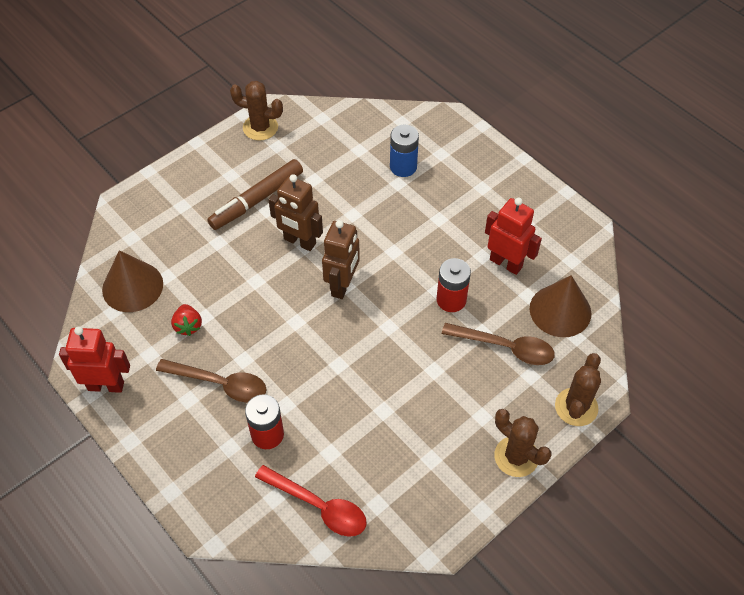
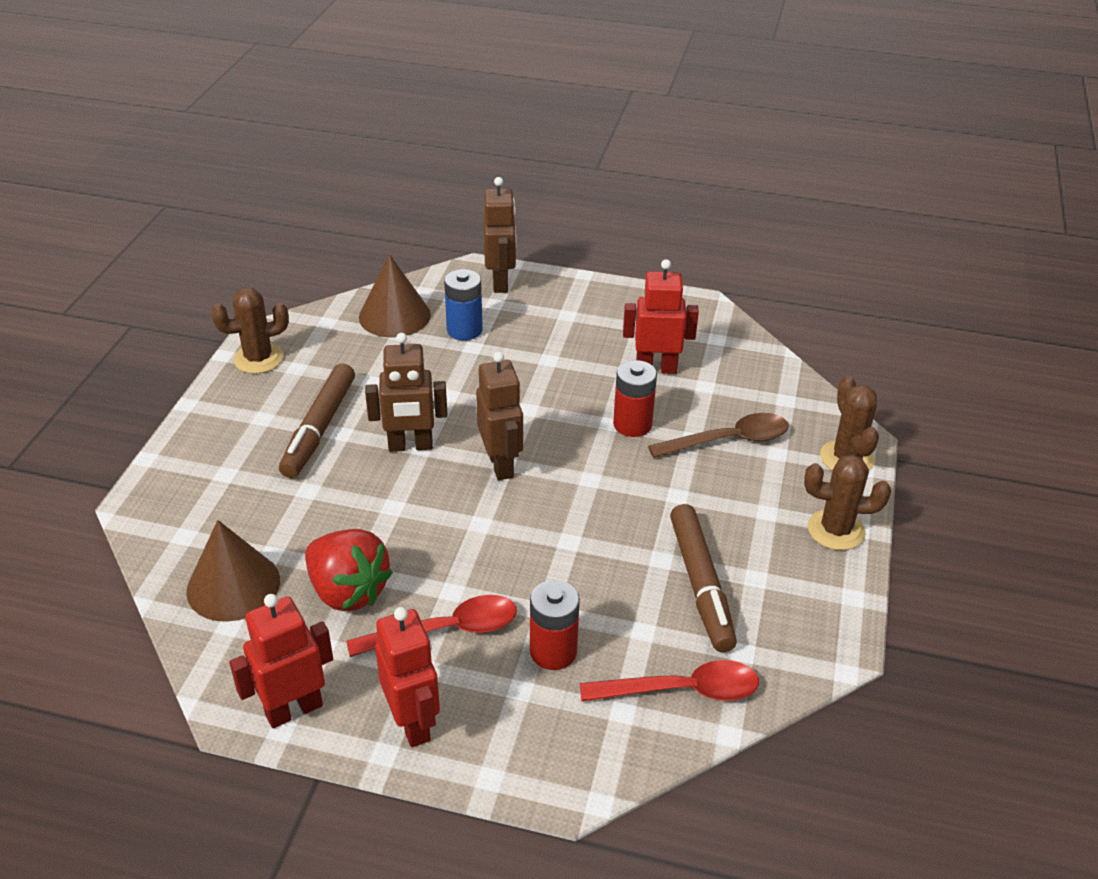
camera: 35 degrees left, 15 degrees down
brown spoon [156,359,266,402] -> red spoon [346,595,517,657]
red strawberry [171,304,202,336] -> red strawberry [305,529,393,611], size x1.86
brown cone [530,275,591,337] -> brown cone moved to [359,254,431,338]
none -> red robot [375,607,440,747]
none -> brown robot [483,177,516,293]
none -> brown marker [670,504,737,652]

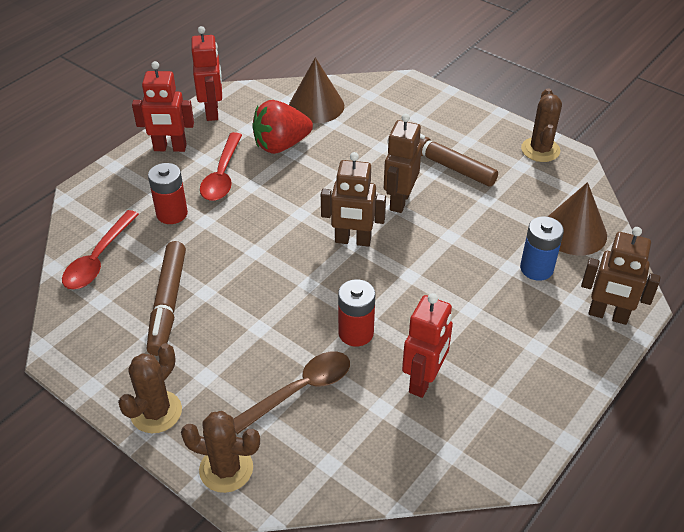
camera: 115 degrees right, 5 degrees up
brown spoon [648,413,789,458] -> brown spoon turned 135 degrees counterclockwise [234,351,350,434]
brown marker [670,504,737,652] -> brown marker turned 105 degrees counterclockwise [147,241,186,356]

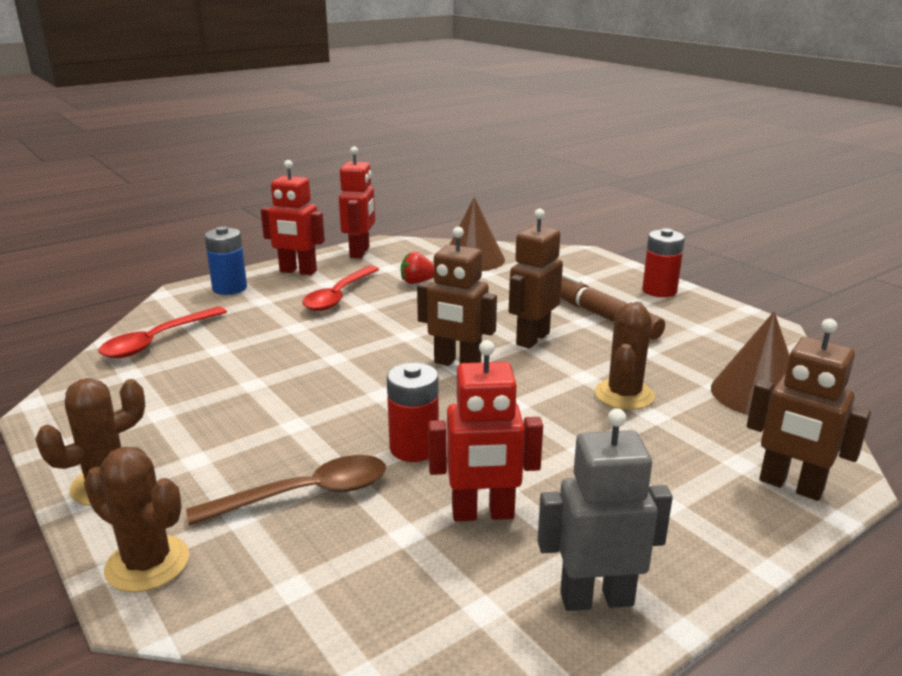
camera: 15 degrees right, 20 degrees down
brown marker [147,241,186,356] -> none
red battery [148,163,188,224] -> red battery moved to [642,228,685,297]
red strawberry [252,100,313,154] -> red strawberry [401,252,434,284], size x0.54
red robot [402,293,453,398] -> red robot turned 45 degrees clockwise [428,340,543,521]
blue battery [520,216,564,281] -> blue battery moved to [204,226,247,295]
brown cactus [521,88,562,162] -> brown cactus moved to [595,302,655,410]
none -> grey robot [538,408,673,611]

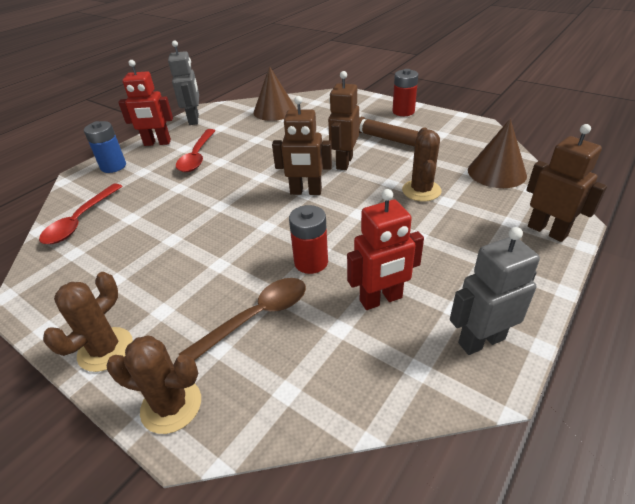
camera: 15 degrees left, 15 degrees up
red robot [339,146,375,258] -> grey robot [168,40,199,125]
red strawberry [401,252,434,284] -> none
brown robot [747,319,871,501] -> brown robot turned 150 degrees counterclockwise [526,124,607,242]

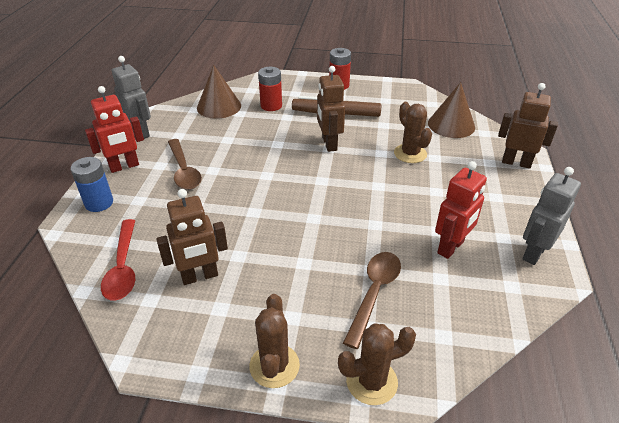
camera: 30 degrees left, 0 degrees up
red spoon [176,129,216,172] -> brown spoon [168,139,202,190]
brown robot [272,96,332,195] -> brown robot moved to [156,189,228,285]
red battery [289,205,328,274] -> red battery moved to [258,67,282,111]

